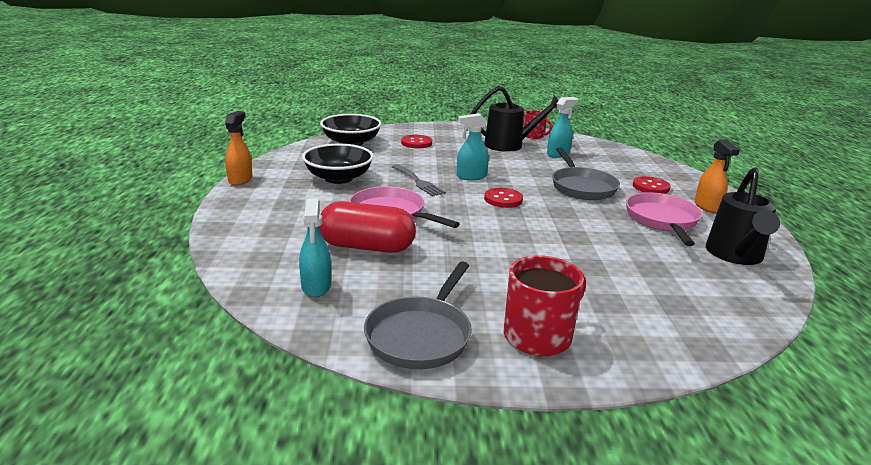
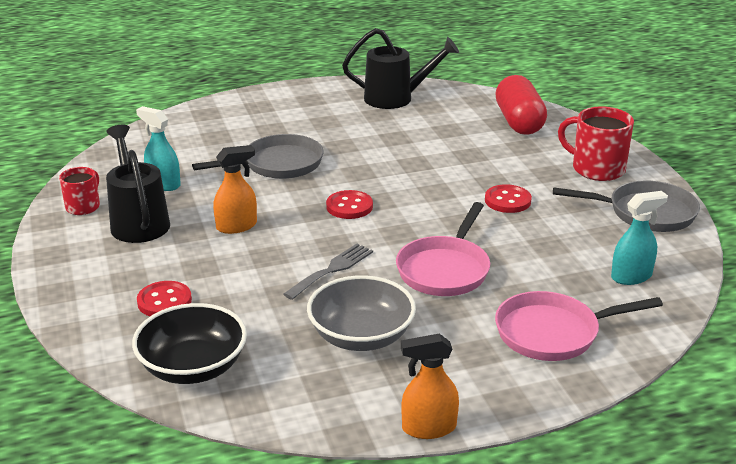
camera: 105 degrees left, 5 degrees up
black bowl [302,144,374,184] -> grey bowl [307,275,416,351]
red capsule [319,201,416,253] -> red capsule moved to [495,75,547,135]
turquoise spray bottle [457,113,489,180] -> none
pink pan [626,192,702,246] -> pink pan moved to [495,291,663,361]
red button [633,176,671,194] -> red button moved to [485,184,532,213]
orange spray bottle [695,139,740,213] -> orange spray bottle moved to [213,145,257,234]

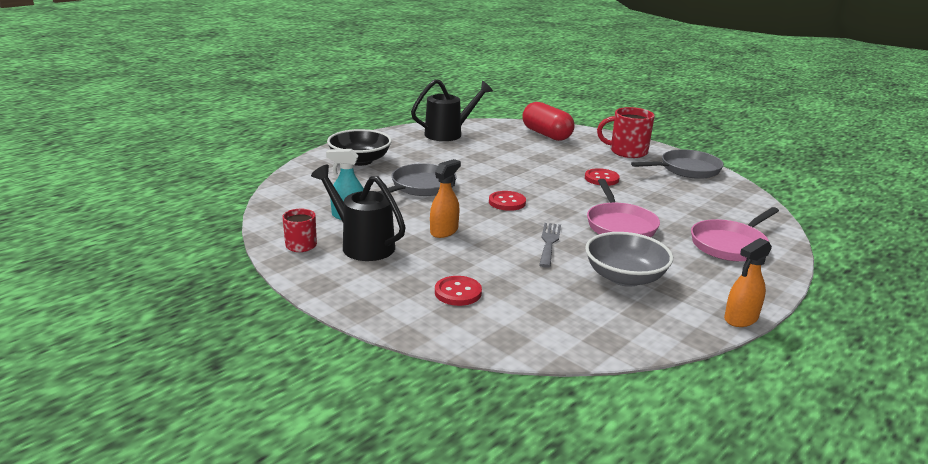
camera: 30 degrees left, 5 degrees down
black bowl [132,303,247,384] -> black bowl moved to [327,129,392,166]
turquoise spray bottle [611,191,668,285] -> none

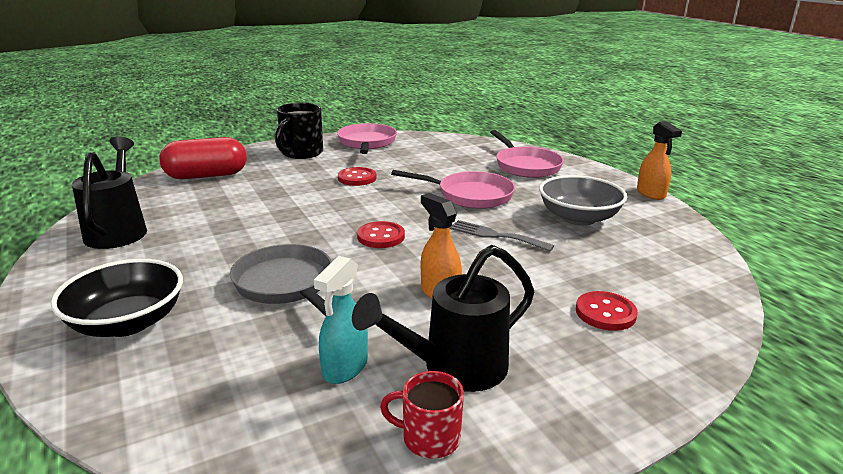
camera: 70 degrees left, 0 degrees up
red mug [597,107,655,158] -> black mug [275,103,323,159]
grey pan [631,149,724,179] -> pink pan [337,123,397,154]

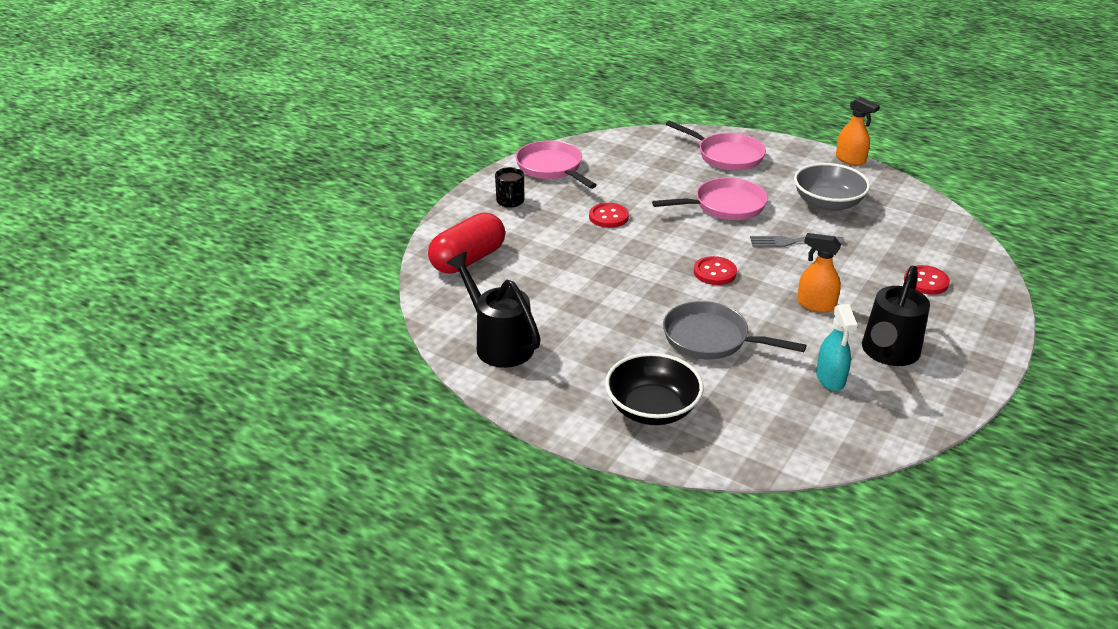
camera: 30 degrees left, 10 degrees up
black mug [275,103,323,159] -> black mug [495,167,524,208], size x0.61
red mug [380,371,464,459] -> none

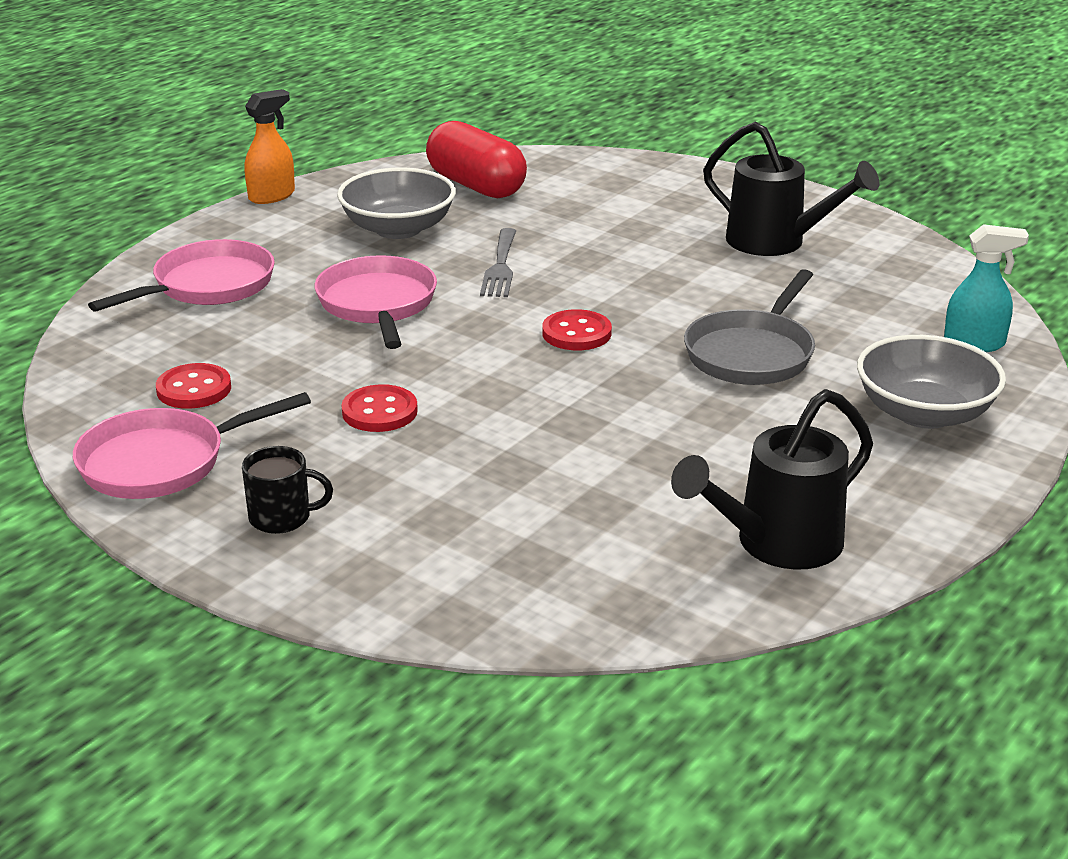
camera: 85 degrees left, 5 degrees down
red capsule [428,213,505,273] -> red capsule moved to [426,121,527,198]
black bowl [605,353,704,425] -> grey bowl [857,335,1006,429]
orange spray bottle [797,233,841,313] -> none
turquoise spray bottle [816,304,857,391] -> turquoise spray bottle moved to [944,224,1029,352]
red button [904,265,950,295] -> red button moved to [156,363,231,409]

